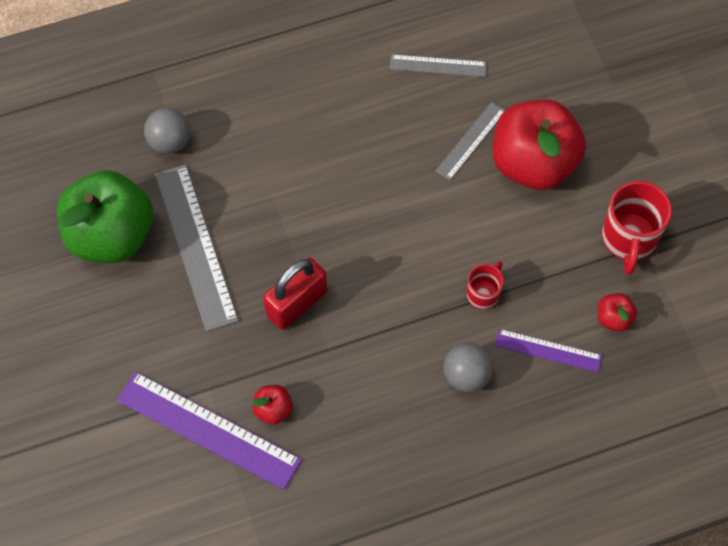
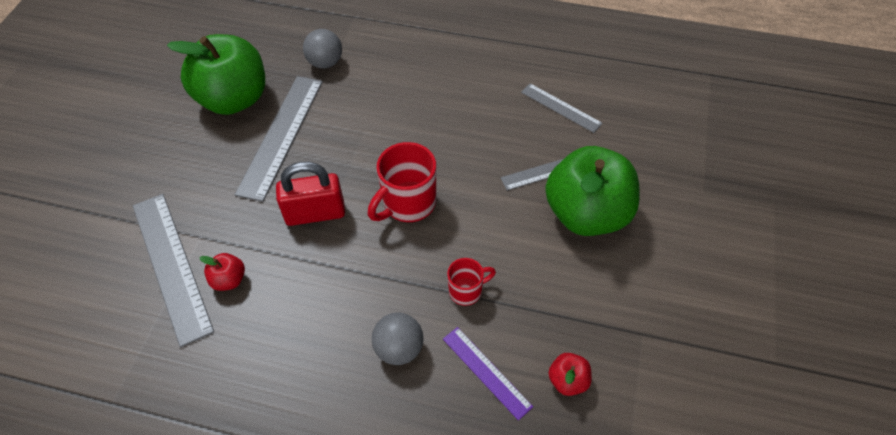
camera: 35 degrees right, 10 degrees down
purple ruler [117,371,302,490] -> grey ruler [133,194,214,348]
red apple [493,100,586,190] -> green apple [545,146,640,236]
red mug [602,181,672,275] -> red mug moved to [368,142,436,222]

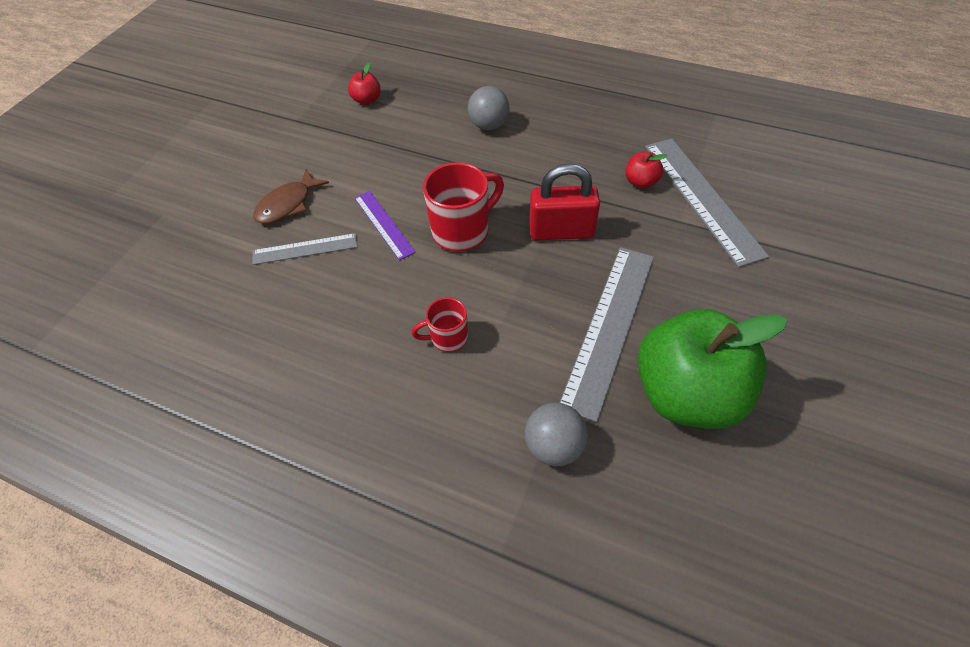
camera: 170 degrees left, 0 degrees up
purple ruler [443,327,533,420] -> purple ruler moved to [354,191,416,260]
red mug [447,258,496,306] -> red mug moved to [412,297,468,352]
grey ruler [521,83,603,133] -> none
green apple [545,146,640,236] -> brown fish [254,169,329,224]

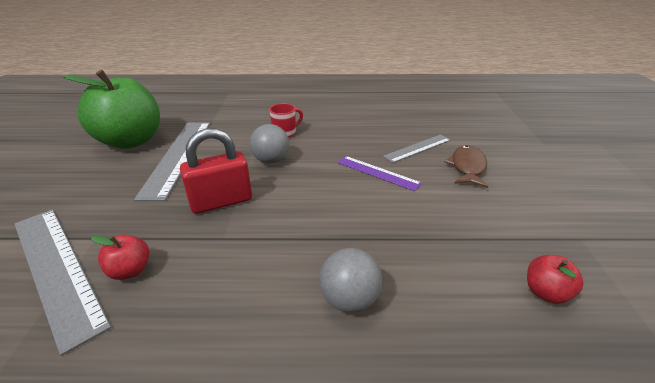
camera: 155 degrees right, 20 degrees down
red mug [423,162,504,252] -> none
grey ball [525,403,588,466] -> grey ball moved to [250,124,289,164]

